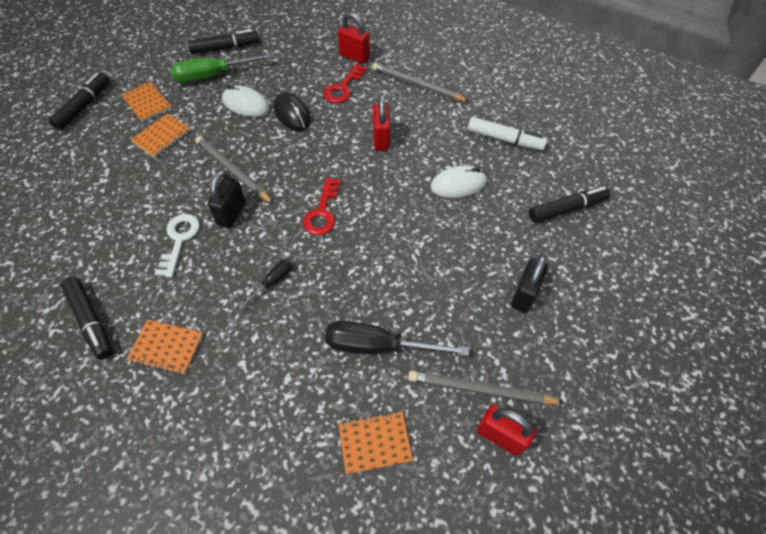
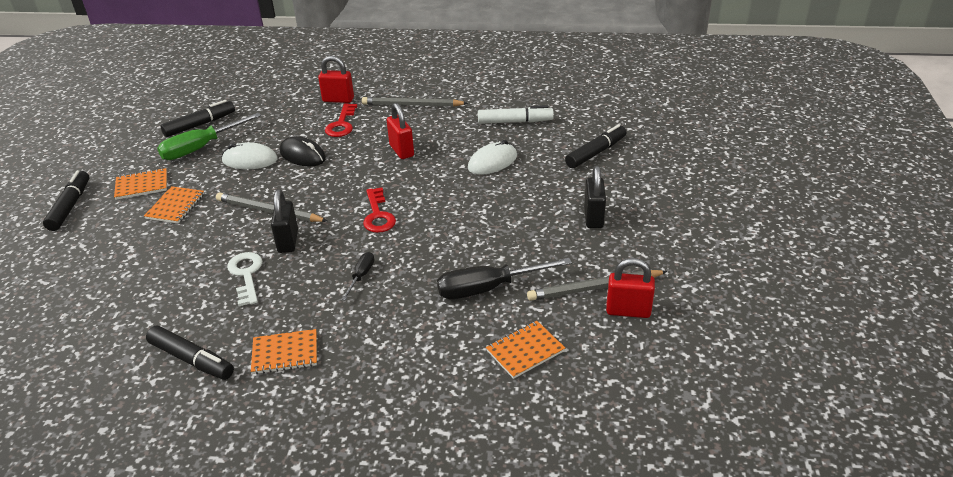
camera: 20 degrees left, 20 degrees down
orange notebook [122,81,172,122] -> orange notebook turned 45 degrees counterclockwise [114,168,167,200]

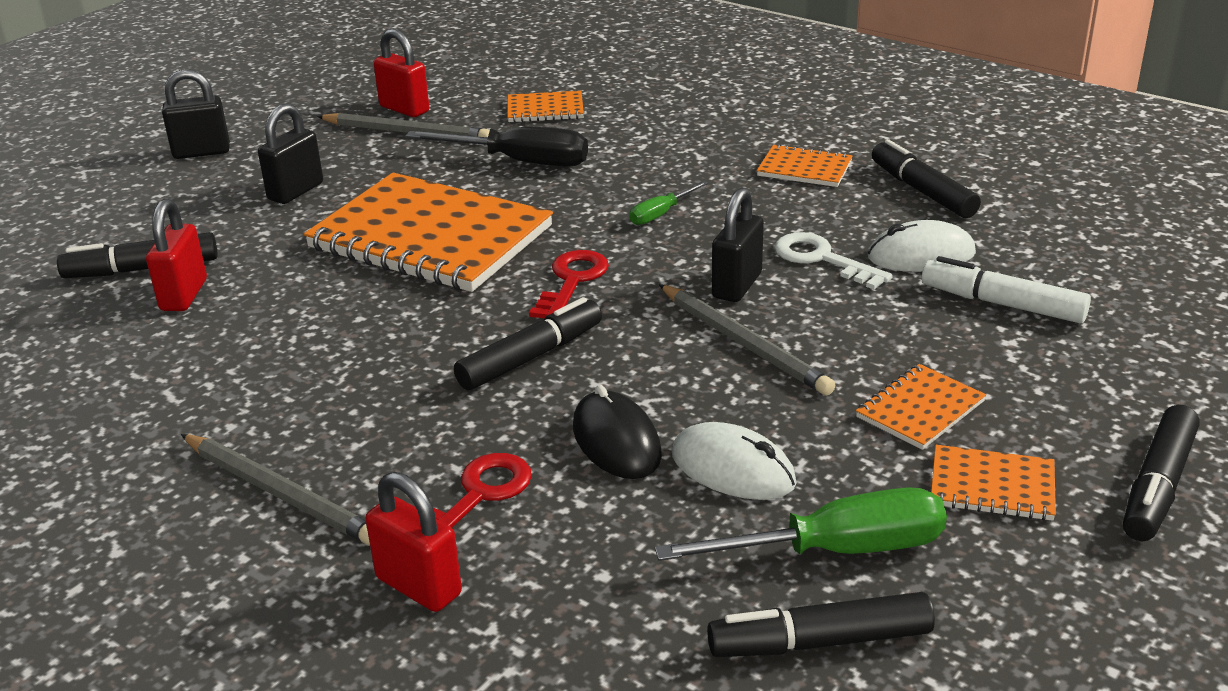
camera: 150 degrees left, 5 degrees down
white key [227,252,262,306] -> white key turned 120 degrees clockwise [775,232,893,290]
black screwdriver [341,252,374,300] -> green screwdriver [629,181,708,225]
red padlock [387,103,414,159] -> red padlock moved to [146,199,207,311]
white mouse [468,140,517,175] -> white mouse moved to [868,220,976,272]
white marker [478,105,554,124] -> white marker moved to [922,256,1091,323]
none -> black padlock [162,69,230,159]
none -> orange notebook [304,173,553,292]
none -> black marker [454,297,602,390]

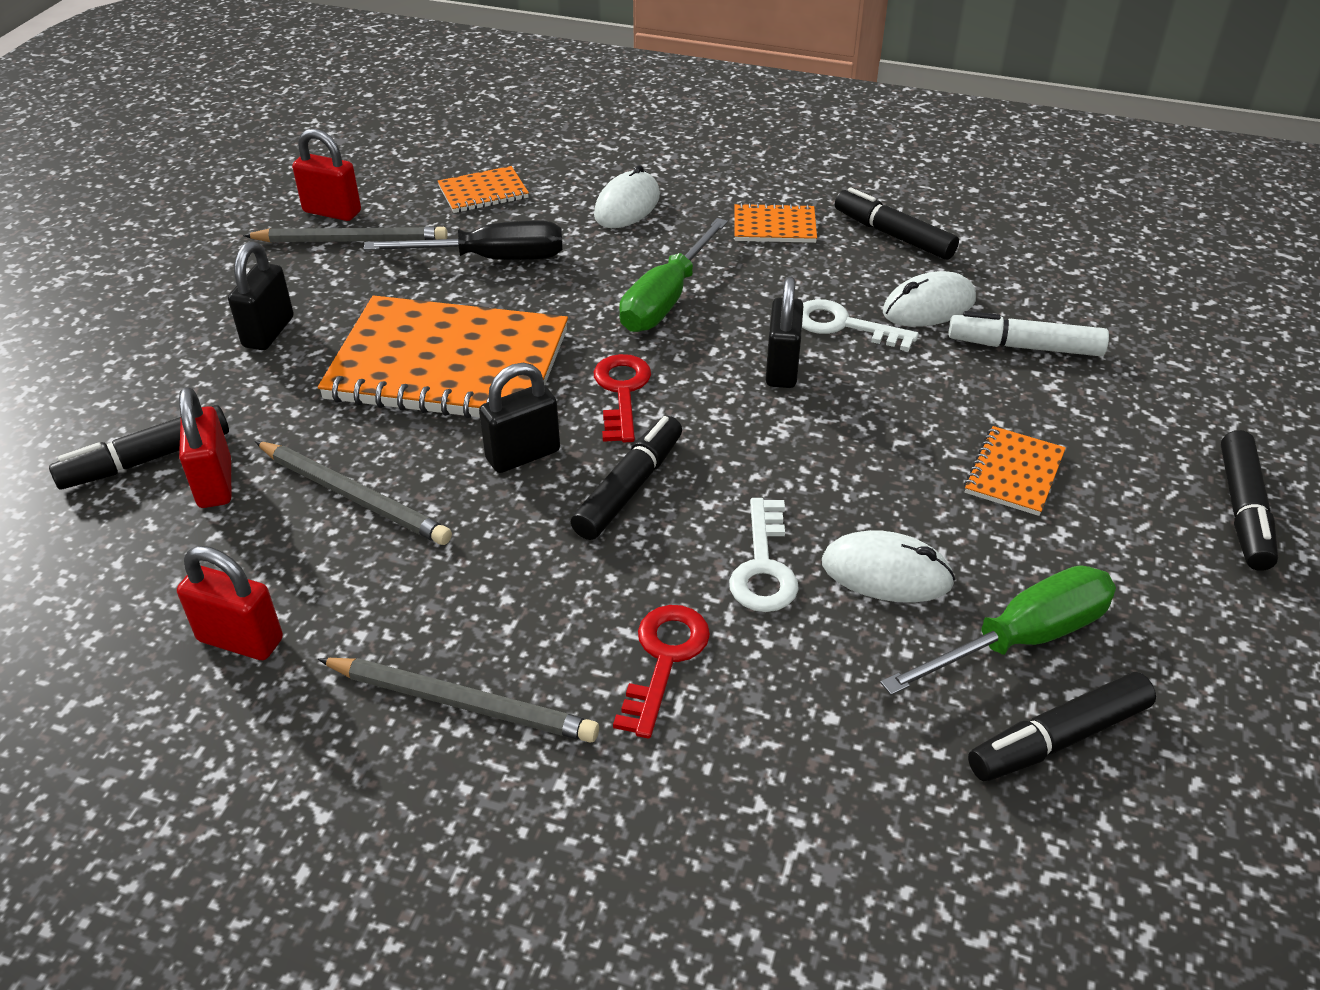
camera: 20 degrees left, 10 degrees up
black padlock [162,69,230,159] -> black padlock moved to [479,363,560,473]
red padlock [365,472,462,612] -> red padlock moved to [177,546,283,660]
black mouse [573,385,662,479] -> white key [729,498,799,612]
green screwdriver [629,181,708,225] -> green screwdriver [619,218,728,332], size x1.95
grey pencil [659,284,835,396] -> grey pencil moved to [255,441,452,545]
orange notebook [931,445,1056,521] -> none
none -> white mouse [594,165,660,228]

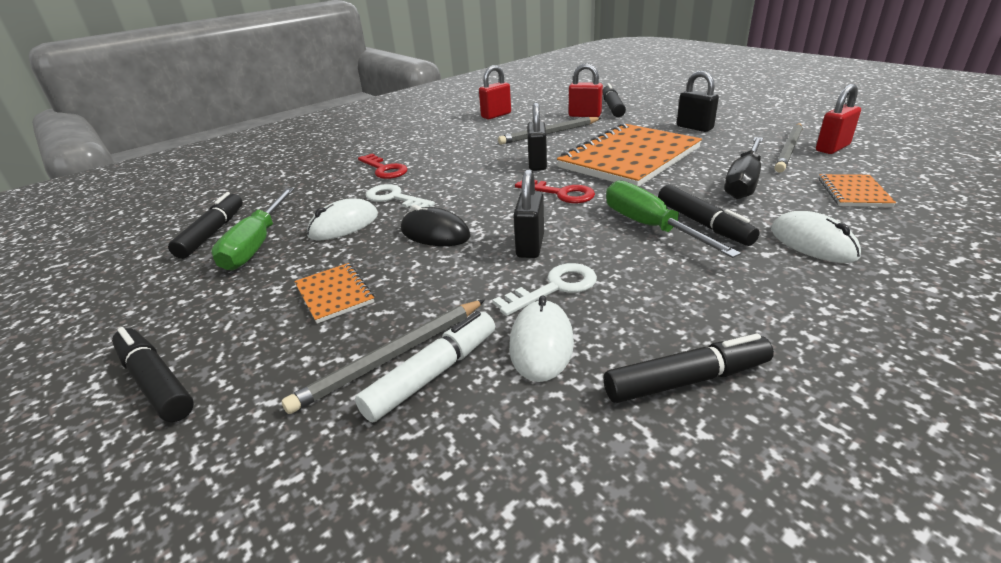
camera: 125 degrees right, 10 degrees down
grey pencil [318,658,599,743] -> grey pencil moved to [282,300,485,414]
black marker [571,416,682,540] -> black marker moved to [658,185,760,246]
orange notebook [734,203,817,243] -> none
black padlock [765,277,803,388] -> black padlock turned 60 degrees clockwise [513,169,544,258]
none -> black mouse [401,205,471,246]

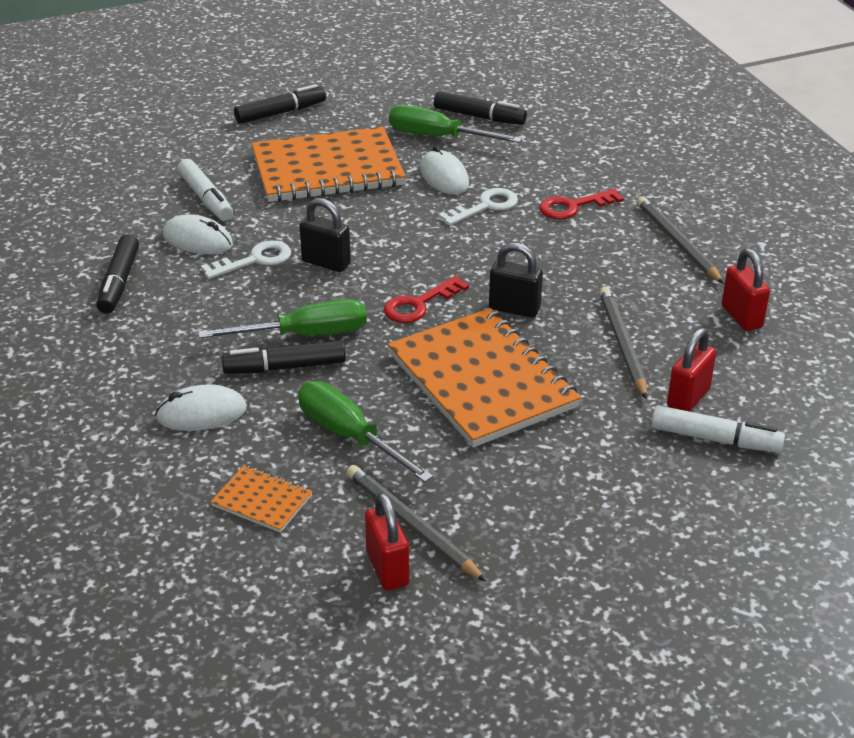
camera: 105 degrees right, 5 degrees up
grey pencil [282,300,485,414] -> grey pencil moved to [637,196,724,284]
orange notebook [294,263,374,324] -> orange notebook [252,127,406,202], size x2.26
black mouse [401,205,471,246] -> none
white key [492,263,597,316] -> white key turned 105 degrees counterclockwise [201,240,291,279]
black marker [602,83,626,117] -> white marker [651,405,785,453]
black padlock [677,71,719,132] -> none
black screwdriver [724,137,763,199] -> green screwdriver [298,381,433,482]

